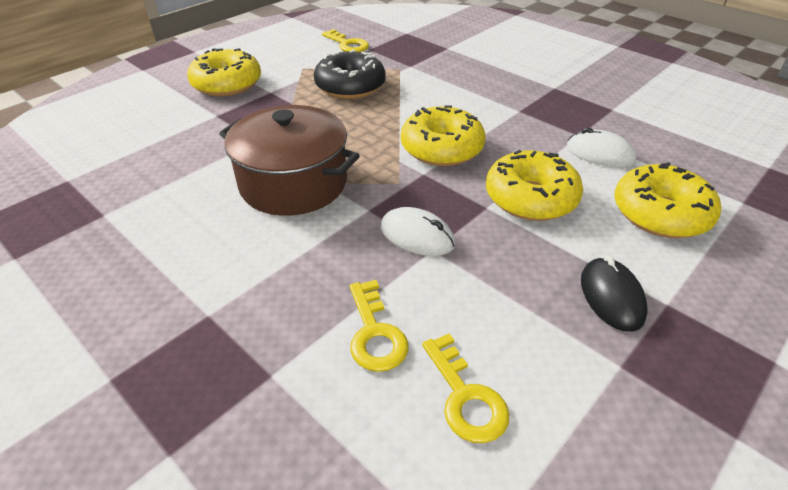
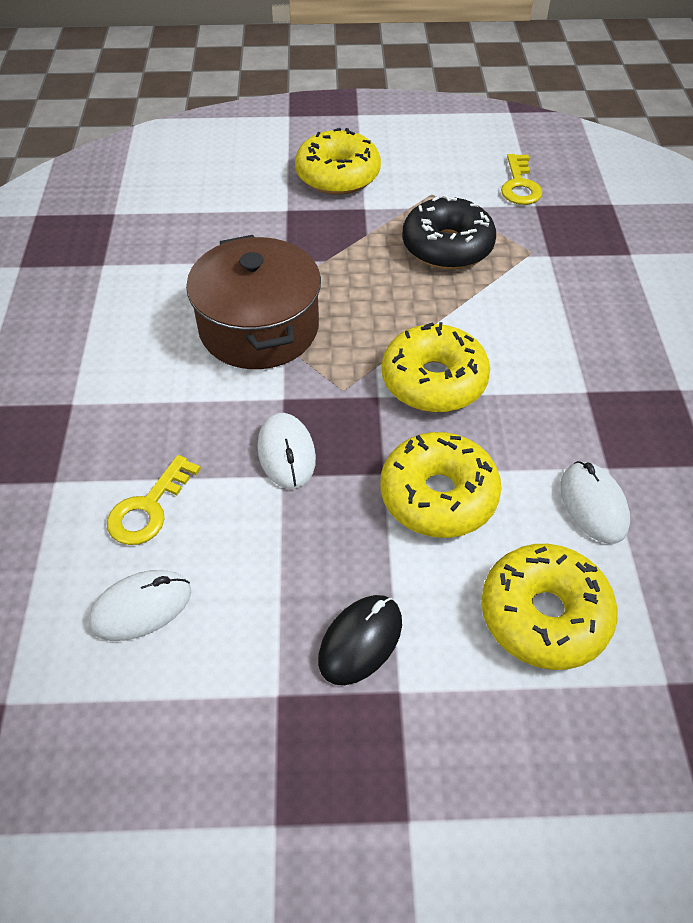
camera: 45 degrees right, 10 degrees up
yellow key [422,333,510,443] -> white mouse [88,570,191,641]

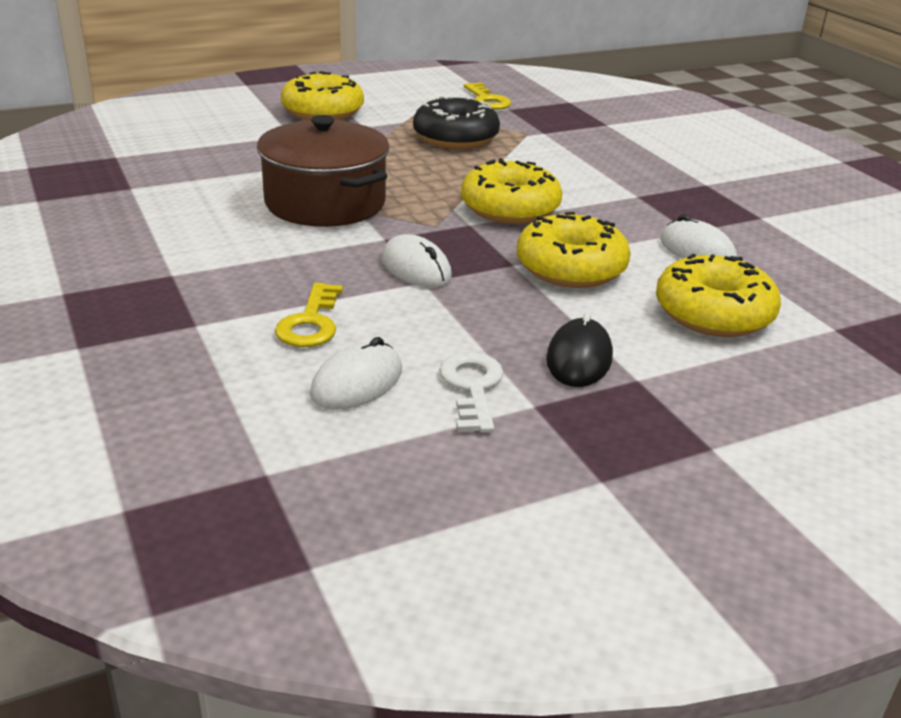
camera: 25 degrees left, 20 degrees down
none -> white key [439,352,503,433]

